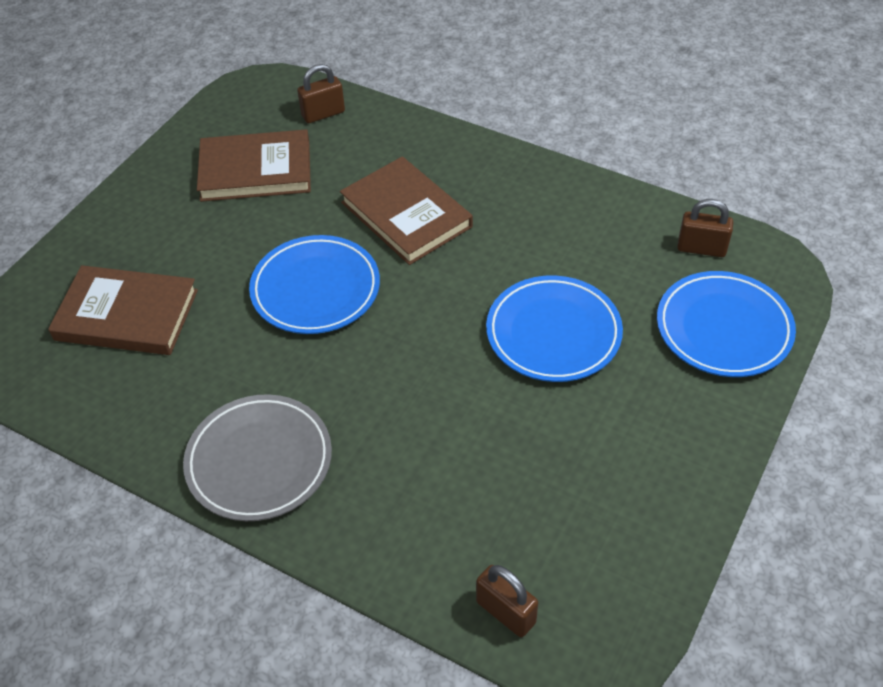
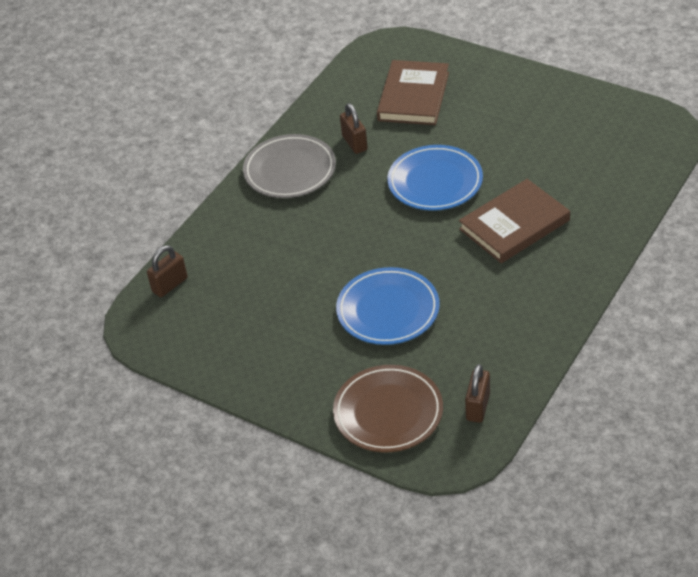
camera: 95 degrees right, 5 degrees down
brown book [197,129,311,202] -> none
brown padlock [297,64,345,123] -> brown padlock moved to [340,103,368,154]
blue plate [657,271,796,377] -> brown plate [333,365,443,452]

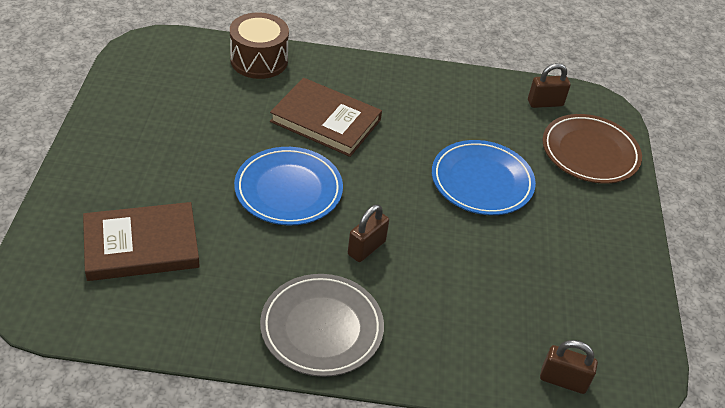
camera: 125 degrees left, 0 degrees up
brown padlock [340,103,368,154] -> brown padlock moved to [348,204,389,262]
none -> brown drum [230,12,289,79]

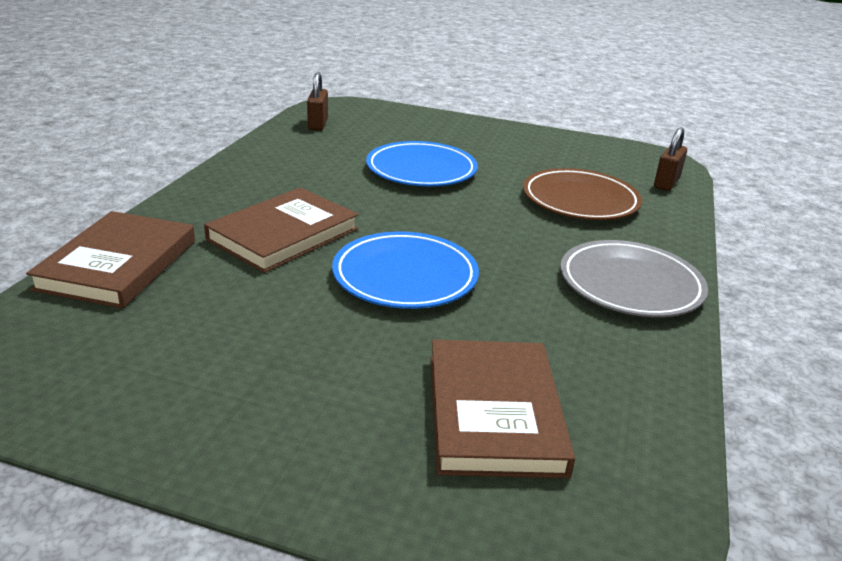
camera: 75 degrees left, 15 degrees down
brown drum [230,12,289,79] -> brown book [26,211,195,309]
brown padlock [348,204,389,262] -> none
brown plate [543,114,642,184] -> brown plate moved to [523,168,642,220]

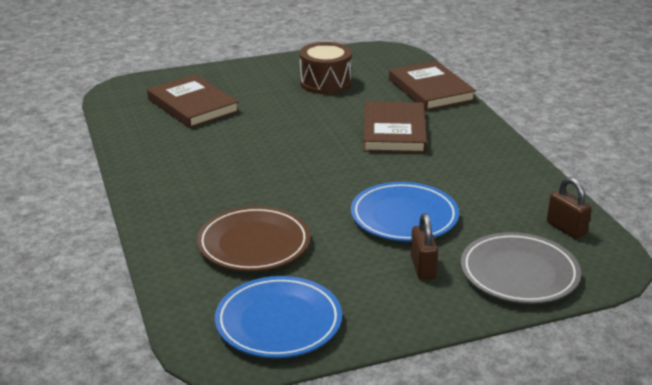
camera: 145 degrees right, 0 degrees up
blue plate [332,231,479,309] -> blue plate moved to [215,276,342,358]
grey plate [560,240,708,317] -> grey plate moved to [461,232,581,304]
brown padlock [654,127,687,191] -> brown padlock moved to [411,213,438,280]
none -> brown drum [300,42,352,94]

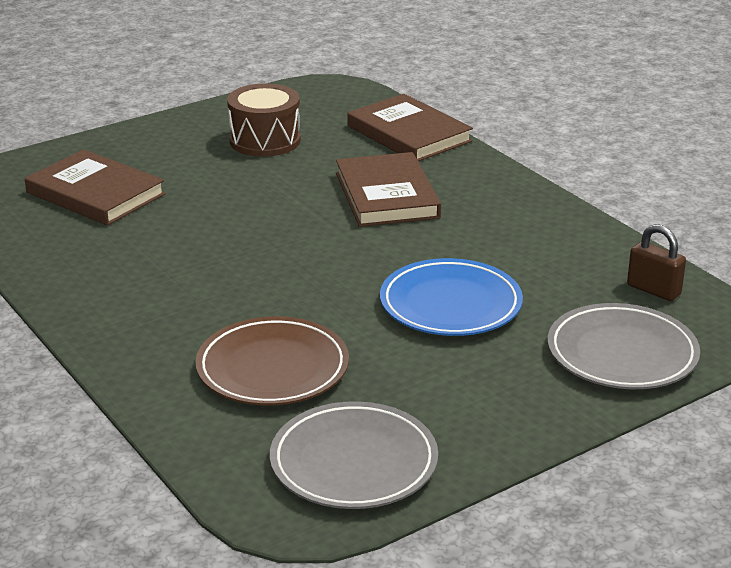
camera: 15 degrees left, 0 degrees up
blue plate [215,276,342,358] -> grey plate [270,401,438,509]
brown padlock [411,213,438,280] -> none

